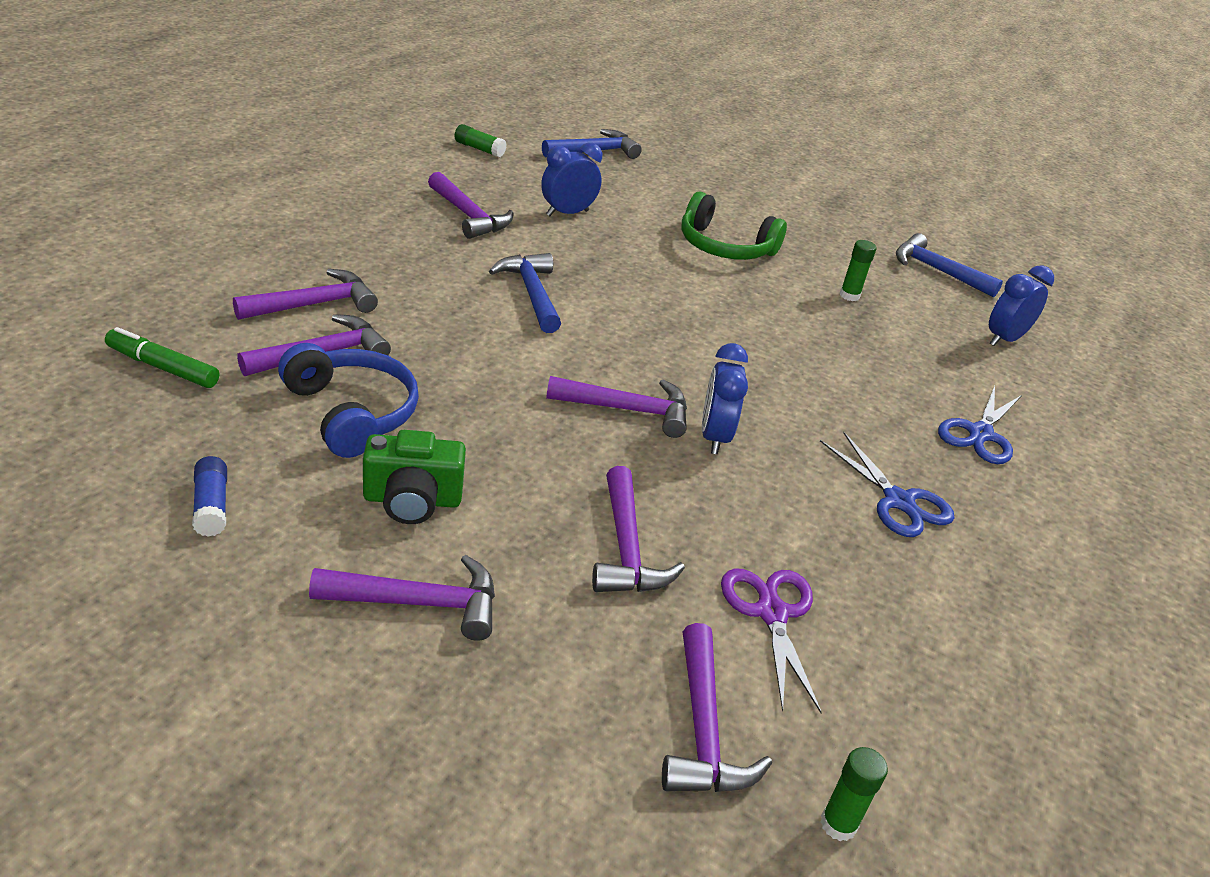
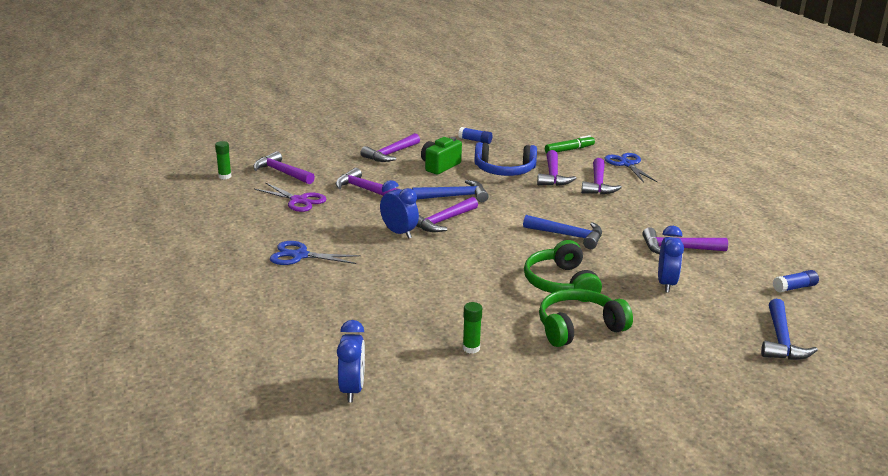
camera: 135 degrees right, 10 degrees down
green glue stick [455,124,507,158] -> blue glue stick [773,270,819,292]
blue hammer [896,233,1003,298] -> blue hammer moved to [412,180,489,202]
blue scissors [938,386,1022,464] -> blue scissors moved to [604,153,658,183]
none -> green headphones [524,240,602,302]

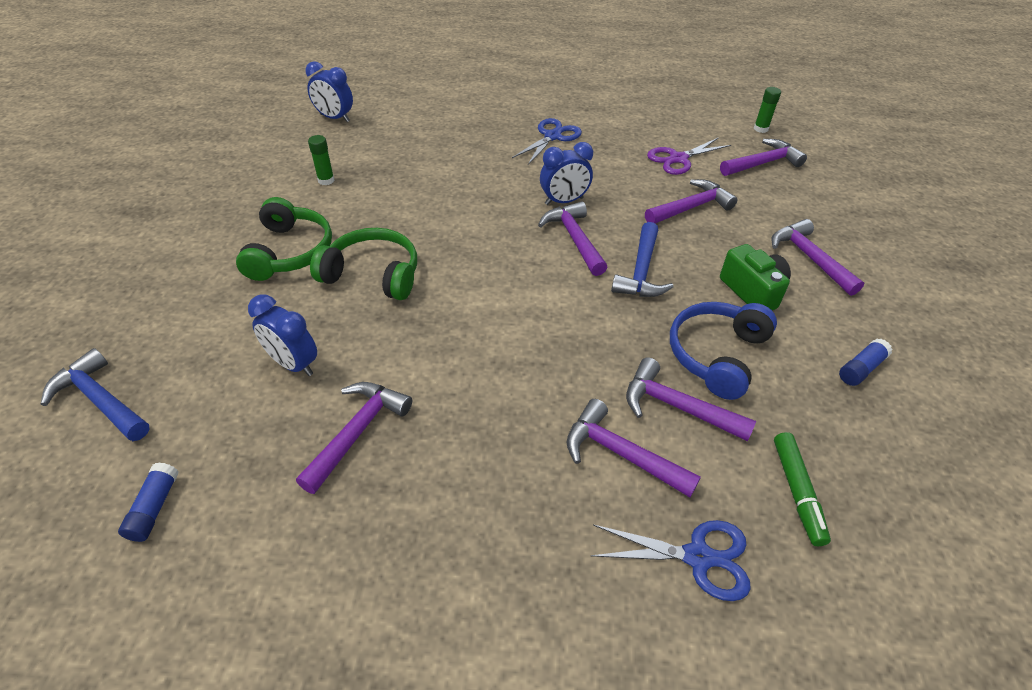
camera: 115 degrees right, 20 degrees up
blue hammer [523,215,602,249] -> none

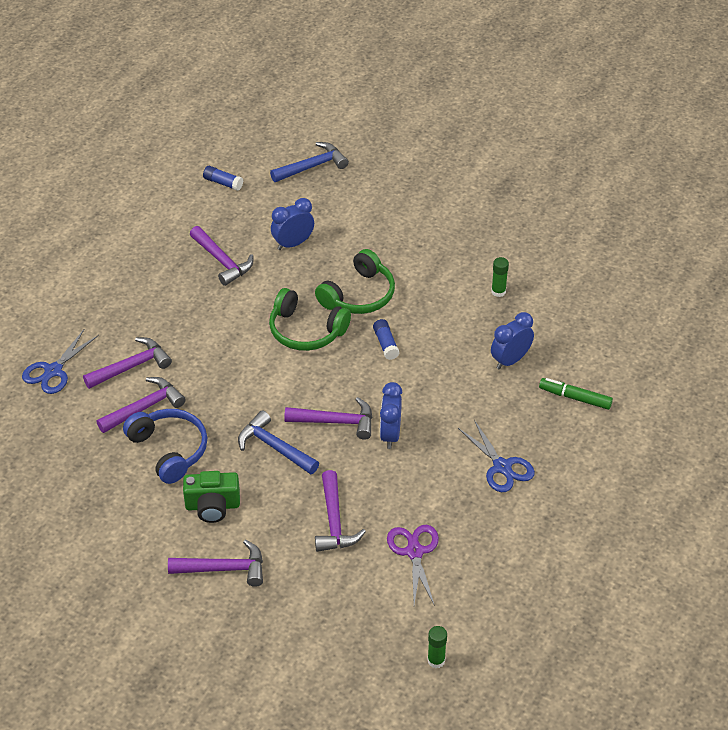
camera: 115 degrees right, 0 degrees up
green headphones [236,197,332,281] -> green headphones moved to [269,288,351,351]
blue clock [306,61,353,122] -> blue clock moved to [491,312,534,370]
purple hammer [720,139,807,176] -> none
green marker [774,432,831,546] -> green marker moved to [539,378,613,410]
blue glue stick [839,339,893,386] -> blue glue stick moved to [373,319,400,360]

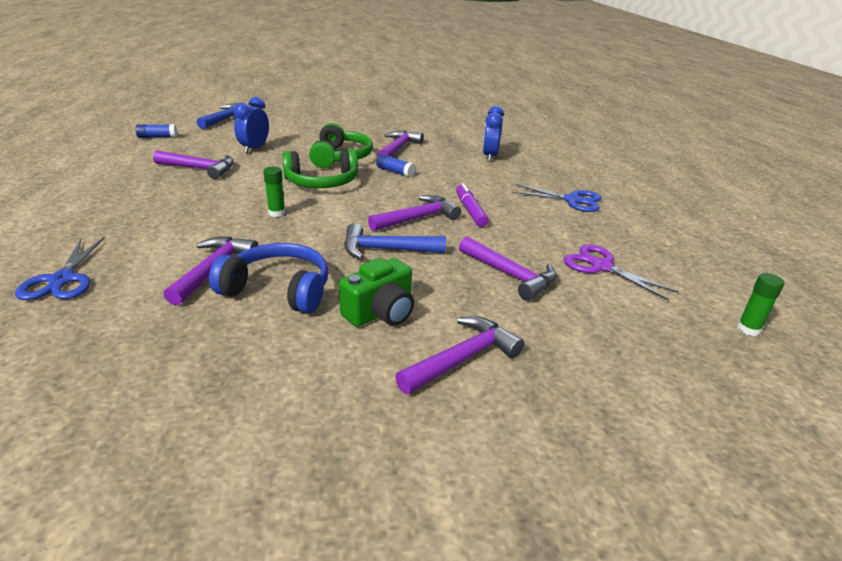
camera: 40 degrees left, 15 degrees down
purple hammer [83,337,172,389] -> purple hammer moved to [377,130,424,157]
blue clock [380,382,402,449] -> purple marker [456,183,489,227]
green glue stick [491,257,509,297] -> green glue stick moved to [263,167,285,217]
green marker [539,378,613,410] -> none

